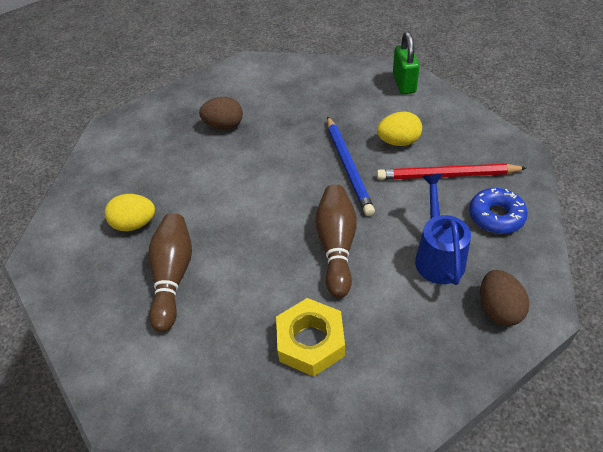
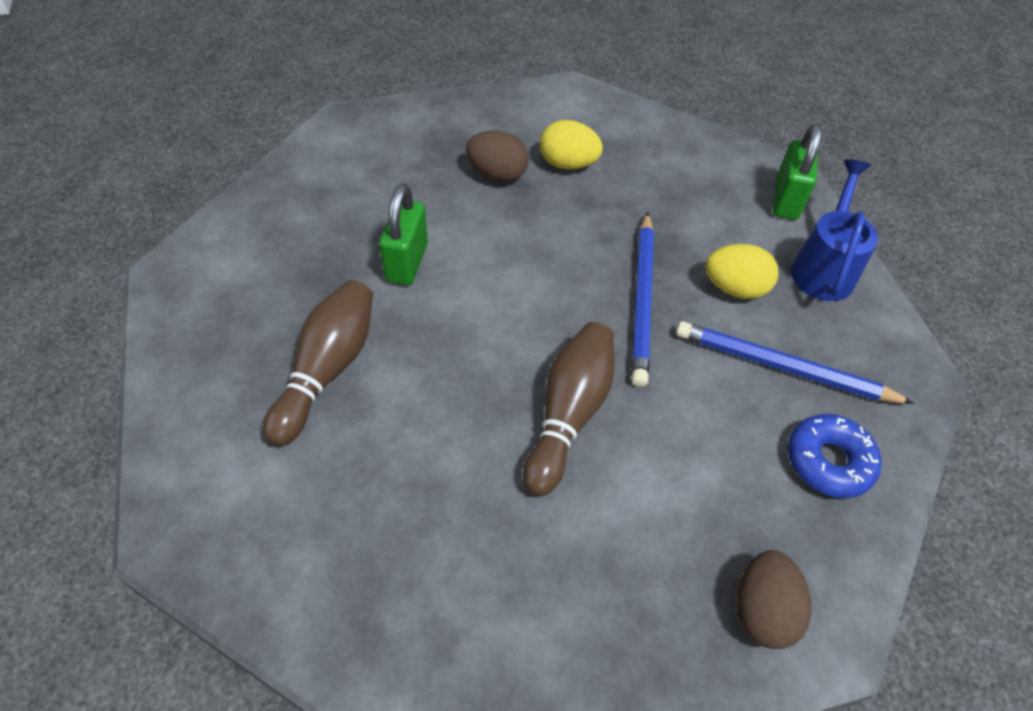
camera: 15 degrees right, 5 degrees up
yellow egg [105,194,155,231] -> yellow egg moved to [540,120,603,169]
yellow nut [276,298,345,377] -> none
red pencil [377,164,526,180] -> blue pencil [676,321,914,404]
blue watering can [415,174,471,285] -> blue watering can moved to [791,159,878,301]
none -> green padlock [379,183,428,286]

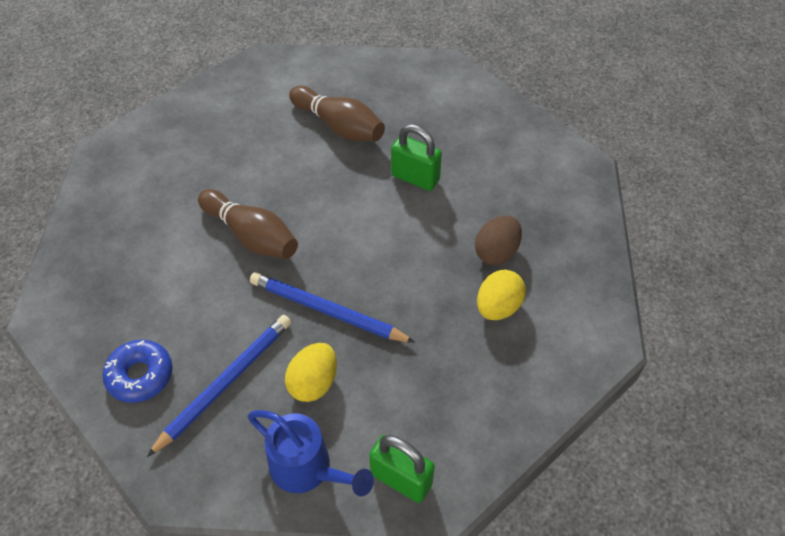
camera: 110 degrees right, 0 degrees up
brown egg [736,550,811,649] -> none

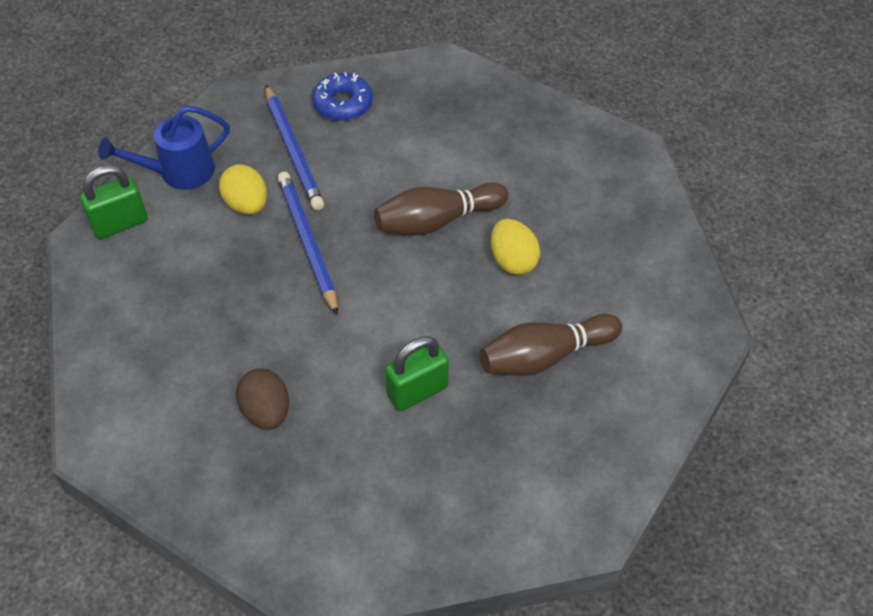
camera: 120 degrees right, 0 degrees up
blue pencil [250,272,415,343] -> blue pencil turned 75 degrees counterclockwise [278,172,338,315]
yellow egg [477,270,526,320] -> yellow egg moved to [491,219,540,275]

